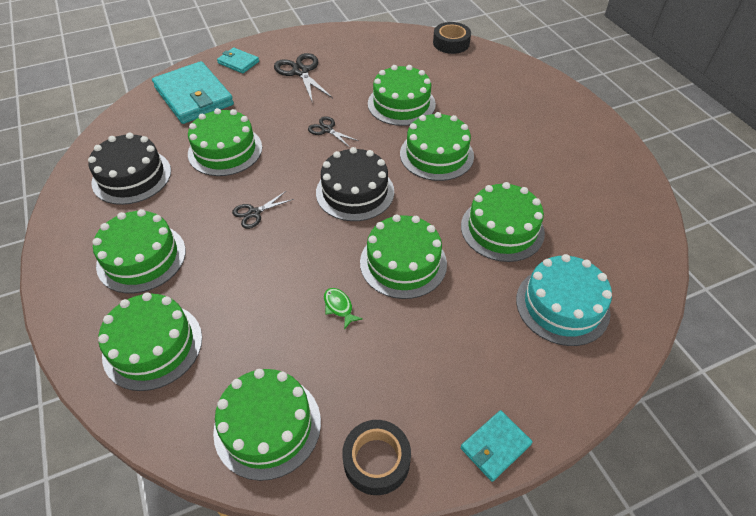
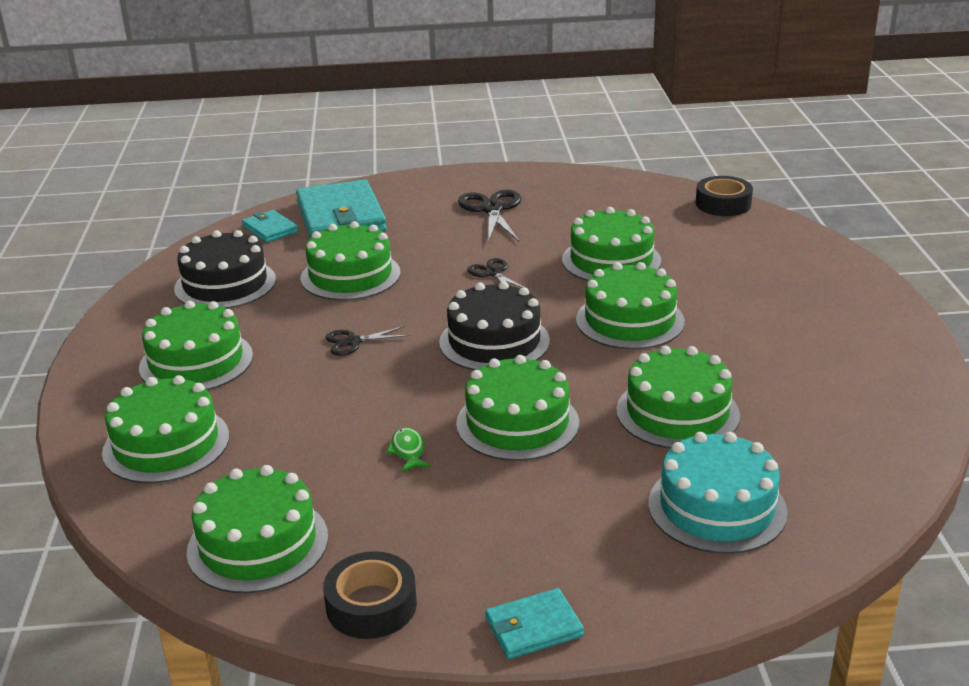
camera: 20 degrees right, 20 degrees down
turquoise wallet [217,47,259,74] -> turquoise wallet moved to [242,210,298,243]

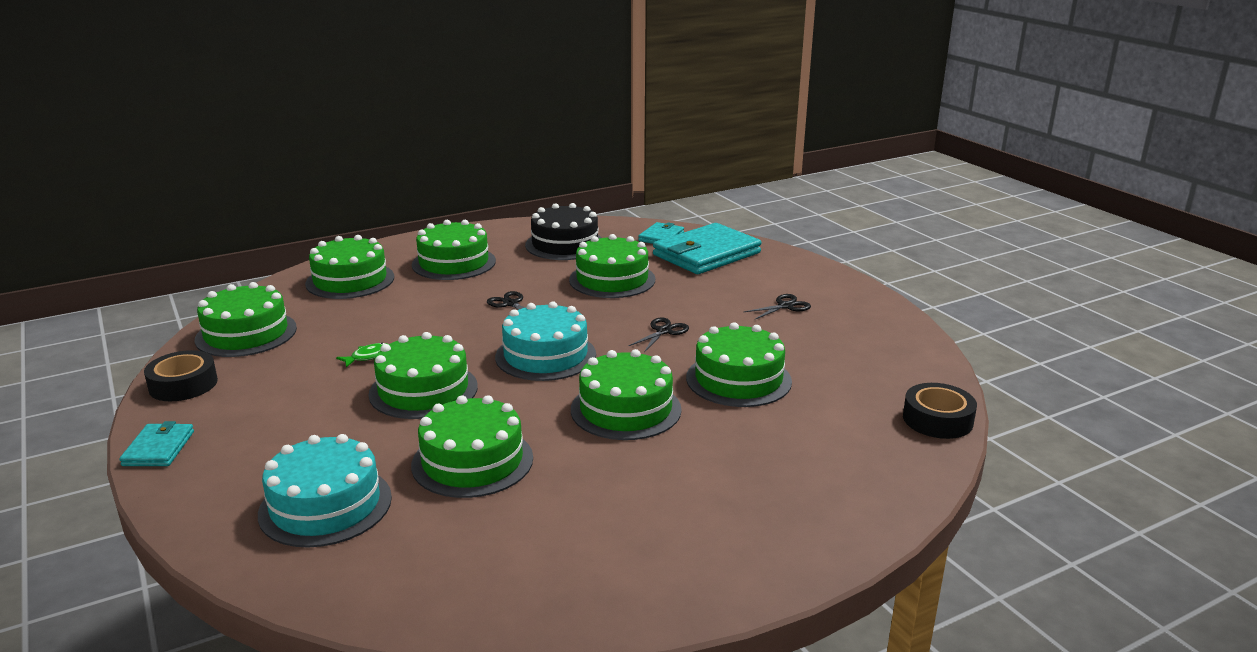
camera: 65 degrees right, 5 degrees down
black cake [439,281,550,370] -> turquoise cake [495,301,596,381]
black scissors [458,190,522,243] -> black scissors [744,294,811,320], size x0.59
turquoise wallet [485,588,584,659] -> turquoise wallet turned 45 degrees clockwise [119,421,194,466]

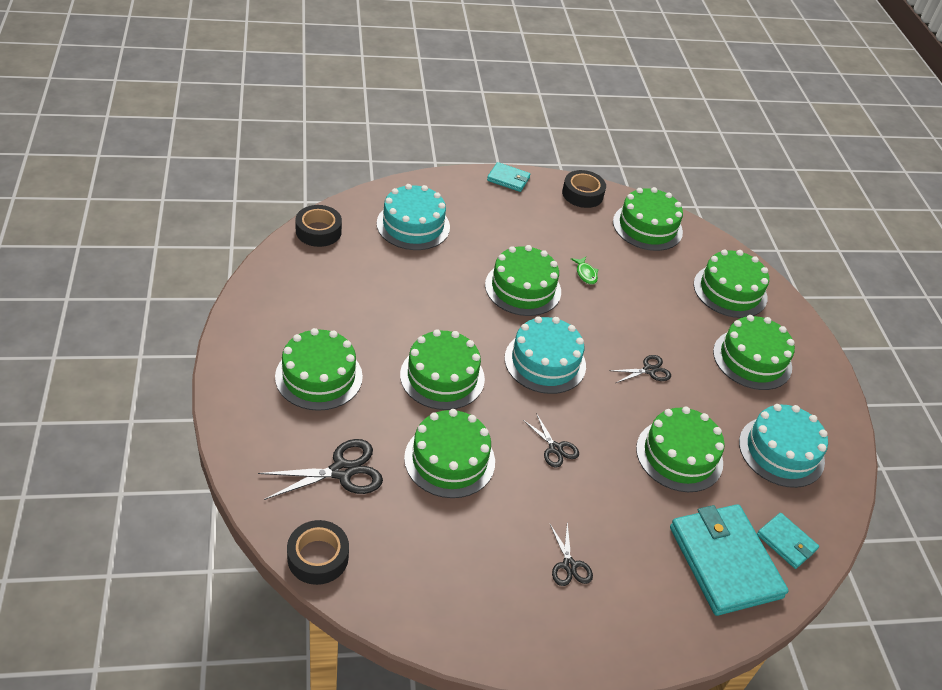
camera: 105 degrees right, 20 degrees up
green cake [411,395,533,498] -> green cake moved to [275,328,363,411]
black cake [525,203,602,260] -> turquoise cake [739,404,828,488]
none -> black scissors [258,439,383,500]
none -> black tape [295,205,342,247]

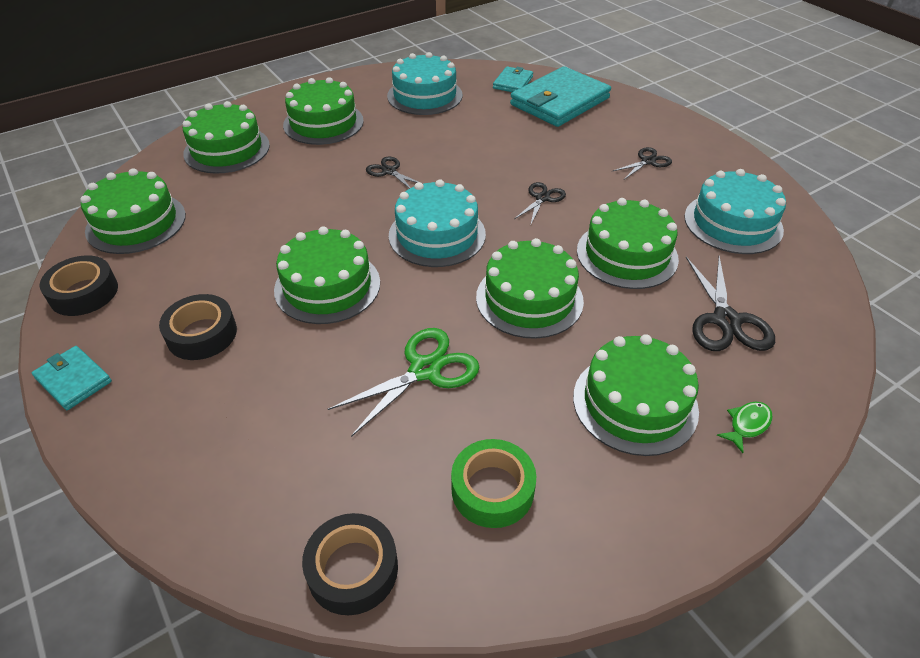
camera: 110 degrees left, 0 degrees up
black scissors [258,439,383,500] -> black scissors turned 135 degrees counterclockwise [686,256,775,351]
black tape [287,520,349,585] -> black tape moved to [159,294,237,360]
turquoise cake [377,184,450,250] -> turquoise cake moved to [684,169,786,254]
turquoise wallet [487,162,531,192] -> turquoise wallet turned 45 degrees counterclockwise [32,346,112,410]
green fish [571,257,598,285] -> green fish moved to [717,402,773,453]
green cake [636,407,725,492] -> none
none -> green scissors [328,328,479,437]
none -> green tape [451,439,536,528]

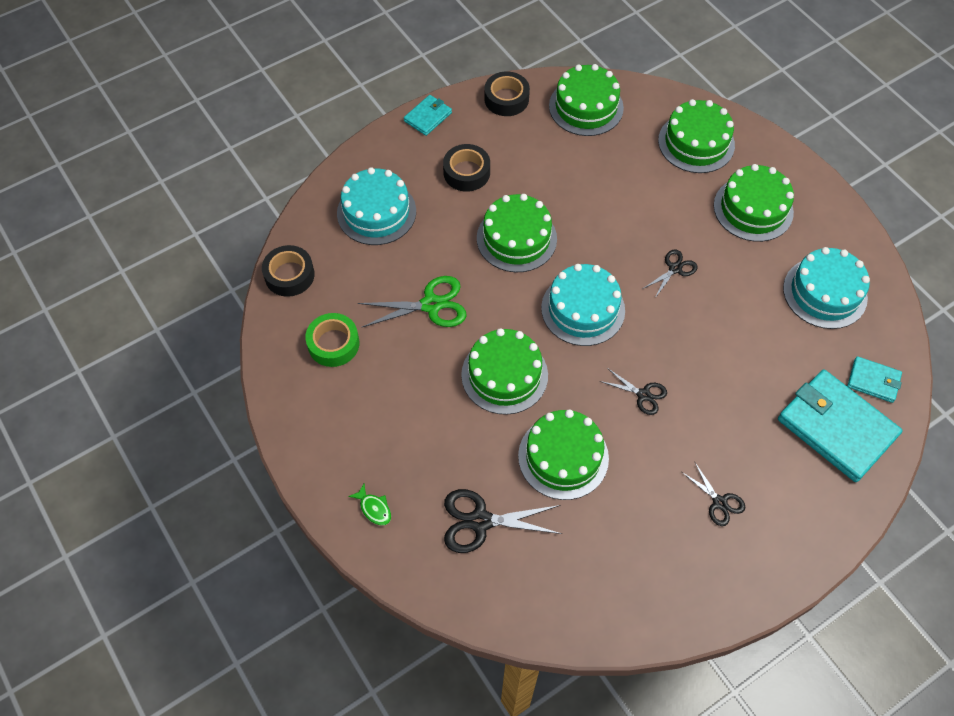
camera: 90 degrees right, 15 degrees up
green scissors [328,328,479,437] -> green scissors turned 60 degrees counterclockwise [358,276,467,327]
green cake [573,334,699,456] -> none
turquoise cake [684,169,786,254] -> turquoise cake moved to [337,167,416,245]

